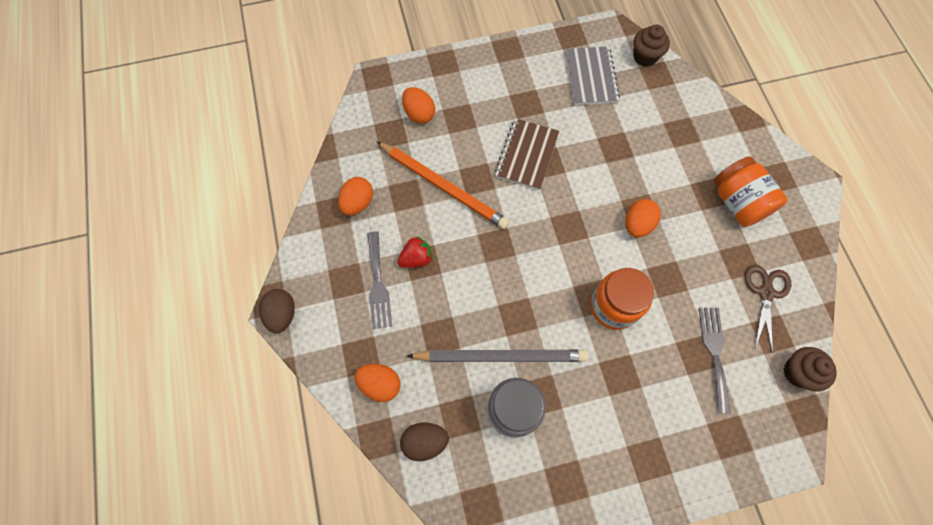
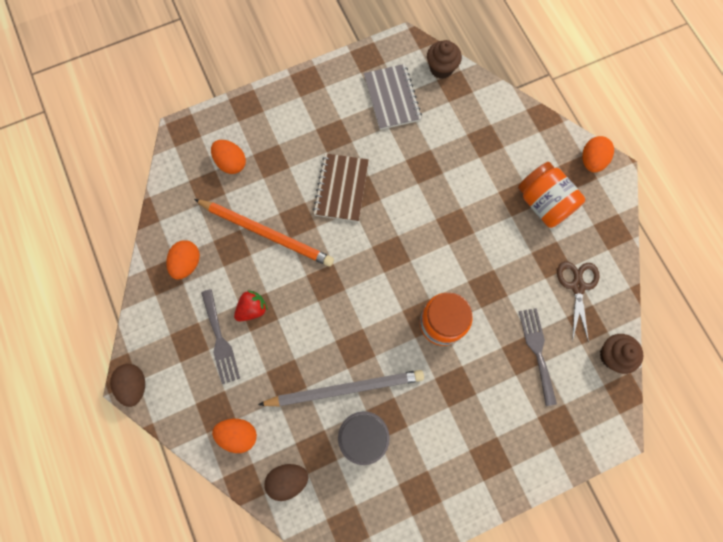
camera: 10 degrees left, 5 degrees up
orange egg [625,199,661,237] -> orange egg moved to [582,136,614,173]

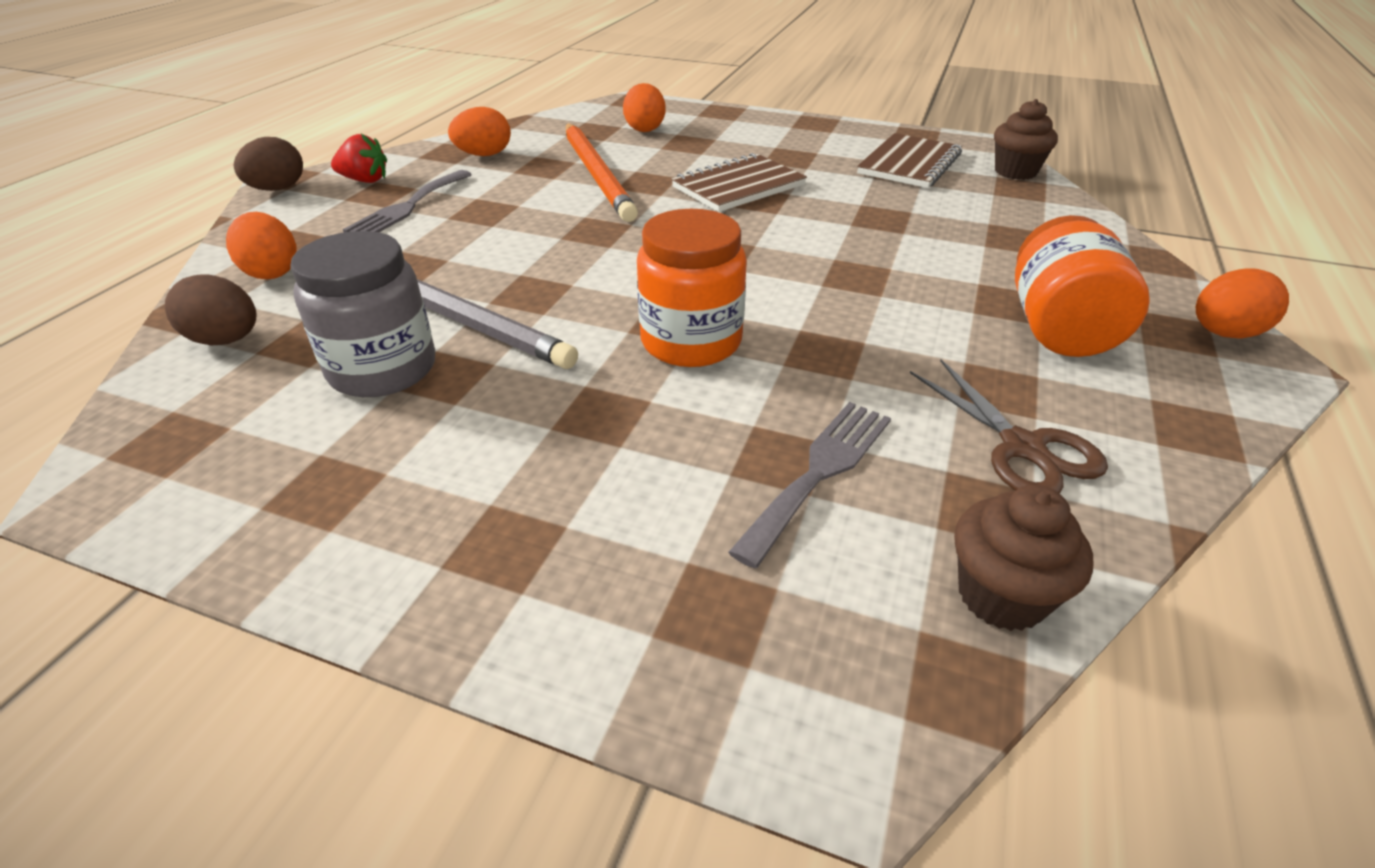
camera: 45 degrees right, 35 degrees down
red strawberry [234,290,268,321] -> red strawberry moved to [331,134,387,183]
grey notebook [364,64,422,130] -> brown notebook [857,133,962,188]
brown scissors [557,261,600,342] -> brown scissors turned 105 degrees clockwise [910,359,1108,494]

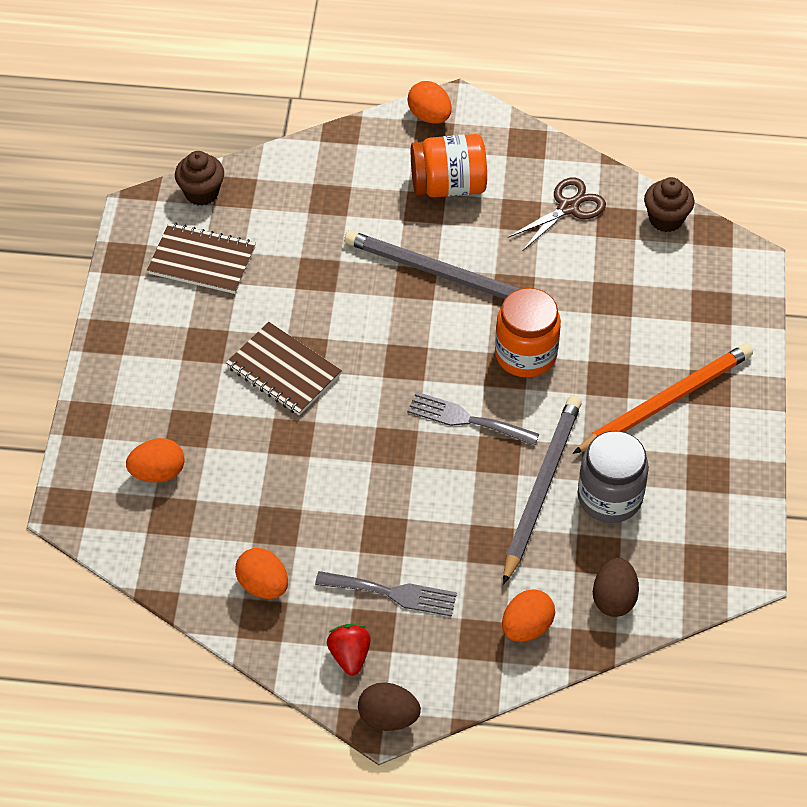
camera: 105 degrees left, 15 degrees up
orange pencil [566,123,638,222] -> orange pencil moved to [573,344,753,454]
grey fork [728,402,891,568] -> grey fork moved to [407,392,539,446]
none -> grey pencil [344,231,520,299]

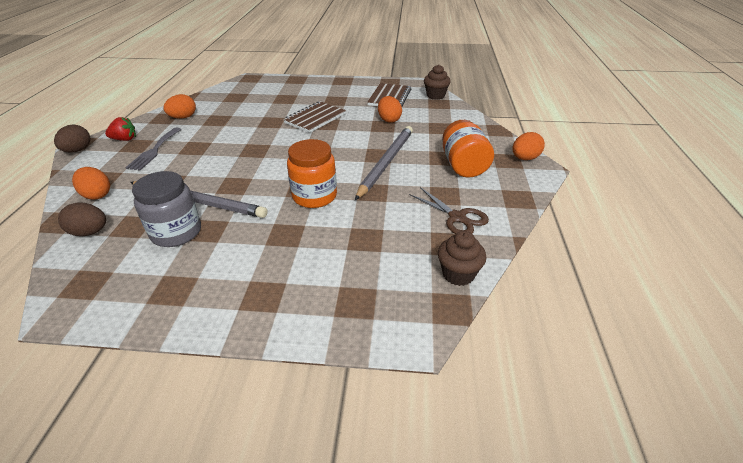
camera: 90 degrees right, 15 degrees down
orange egg [126,438,185,482] -> orange egg moved to [378,96,402,123]
grey fork [407,392,539,446] -> none
orange pencil [573,344,753,454] -> none

